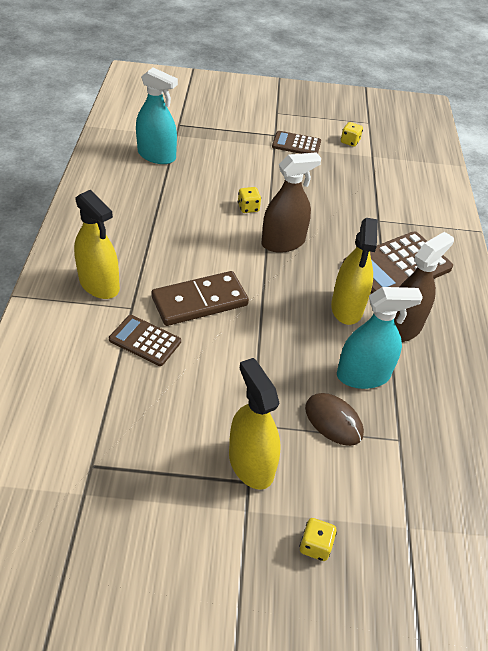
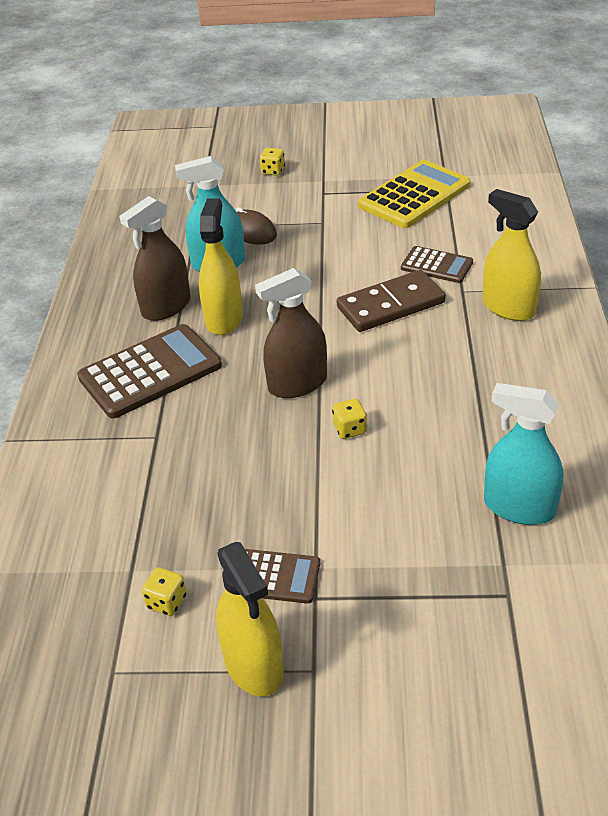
camera: 175 degrees left, 5 degrees down
yellow spray bottle [229,358,281,490] -> yellow spray bottle moved to [216,542,284,696]
none -> yellow calculator [358,160,471,228]

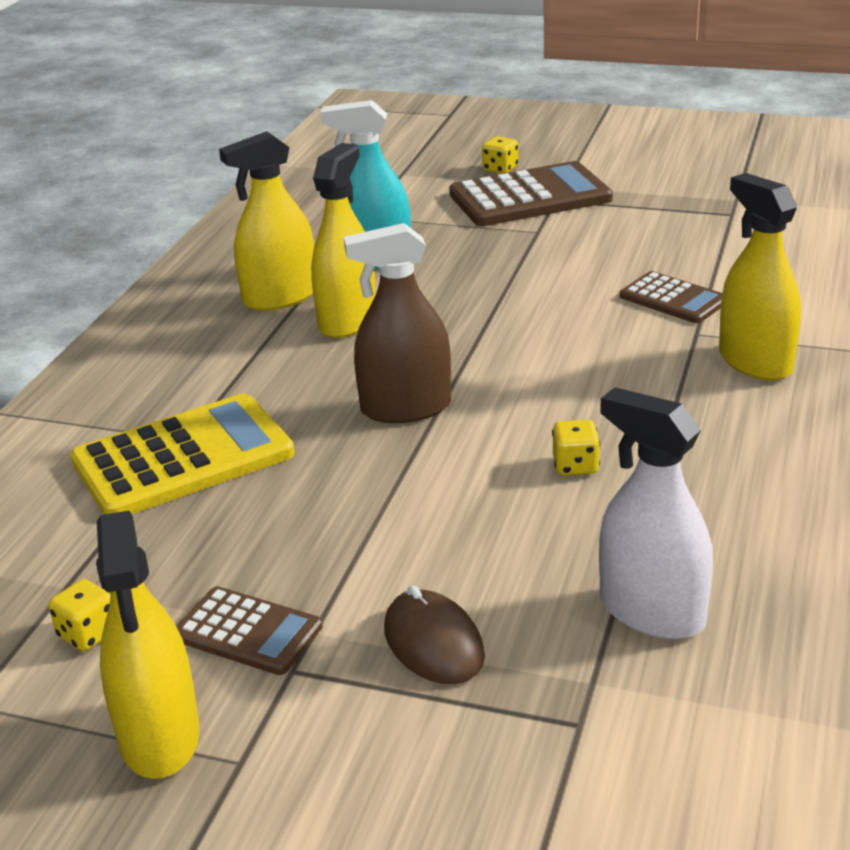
camera: 15 degrees right, 10 degrees down
brown calculator [77,324,222,418] -> brown calculator moved to [449,161,613,226]
brown spray bottle [119,196,190,321] -> yellow spray bottle [219,131,314,311]
brown mouse [236,207,277,245] -> brown mouse moved to [384,585,485,684]
yellow dice [332,398,367,439] -> yellow dice moved to [552,420,600,475]
brown domino [337,270,446,332] -> none
yellow calculator [358,160,471,228] -> yellow calculator moved to [71,394,295,515]
turquoise spray bottle [484,383,564,525] -> white spray bottle [599,387,713,640]

